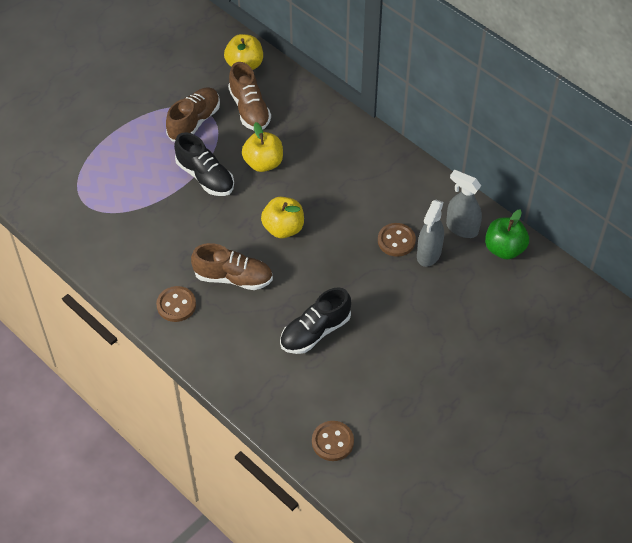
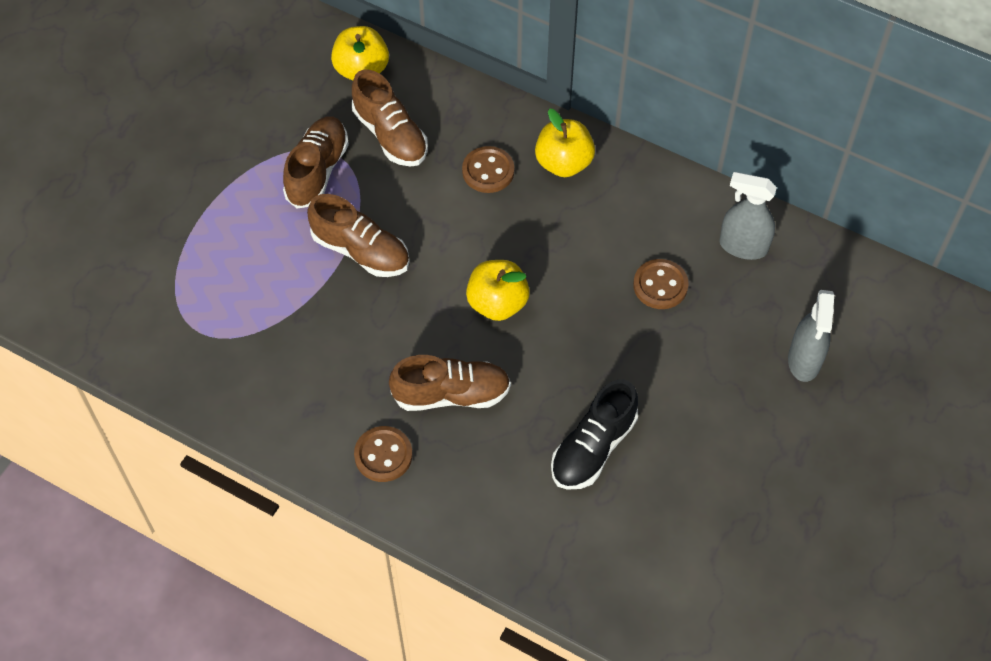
camera: 15 degrees left, 5 degrees up
black shoe [174,132,234,196] -> brown shoe [307,194,409,277]
yellow apple [242,122,283,172] -> yellow apple moved to [535,109,595,177]
brown button [312,421,354,461] -> brown button moved to [462,146,514,193]
grey spray bottle [417,200,444,267] -> grey spray bottle moved to [788,290,834,382]
green apple [485,209,529,260] -> none

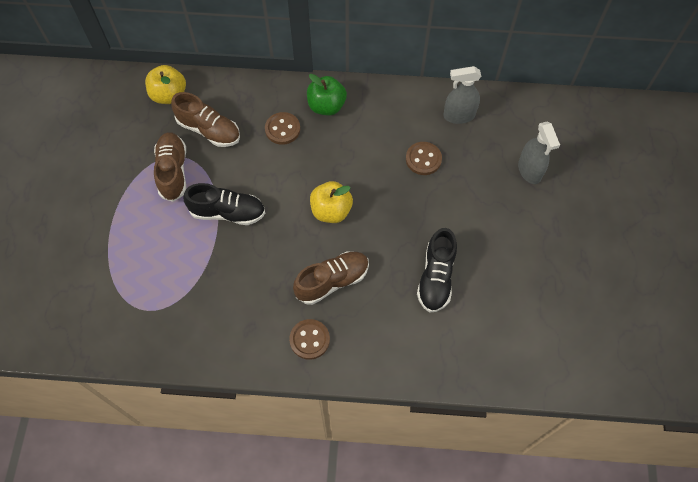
camera: 25 degrees left, 5 degrees up
brown shoe [307,194,409,277] -> black shoe [183,183,265,225]
yellow apple [535,109,595,177] -> green apple [307,74,347,116]

